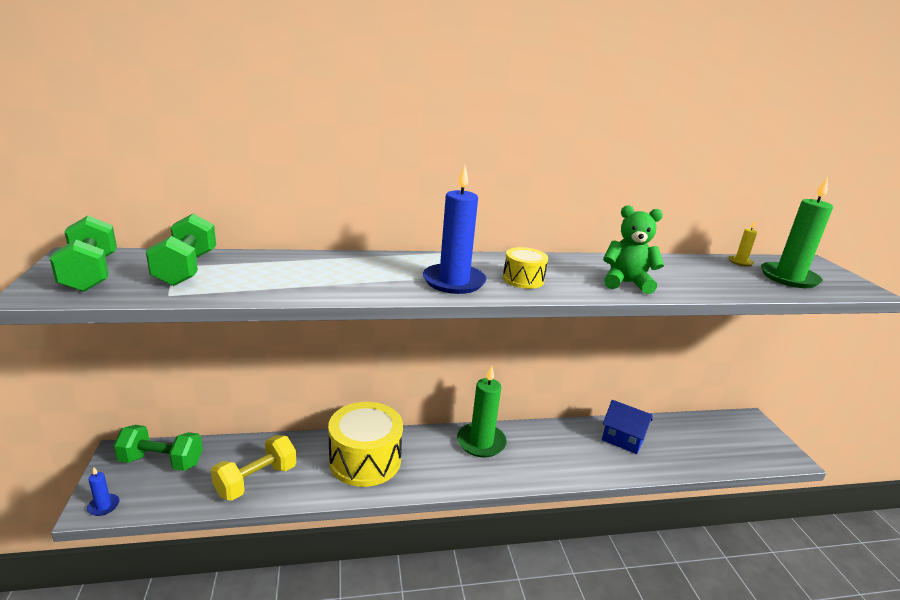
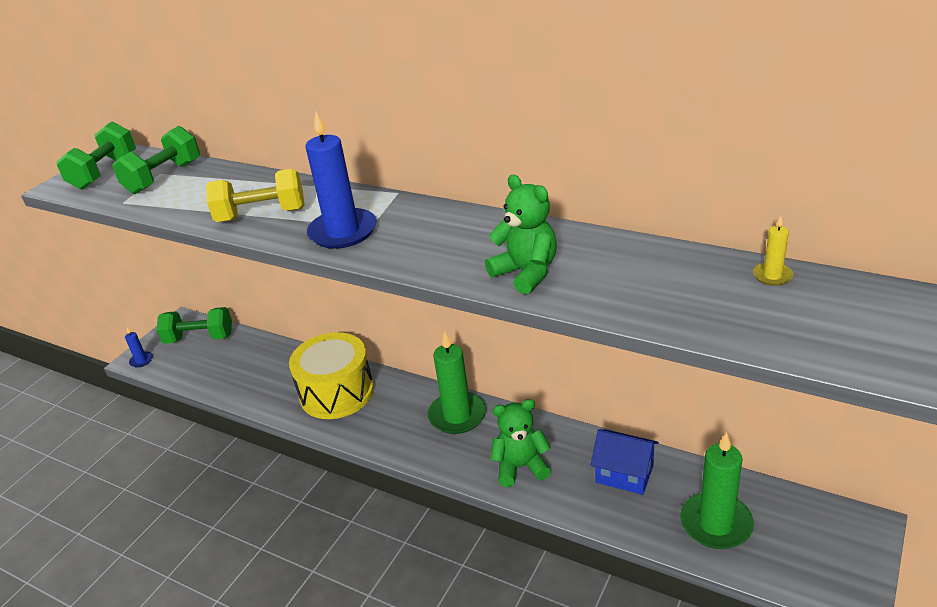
camera: 45 degrees right, 10 degrees up
green dumbbell [113,425,203,471] -> green dumbbell turned 45 degrees counterclockwise [156,307,232,344]
yellow dumbbell [211,435,296,501] -> yellow dumbbell moved to [206,169,305,222]
yellow drum [503,247,548,289] -> none
blue house [602,400,653,454] -> blue house turned 45 degrees counterclockwise [591,429,659,495]
green candle [761,177,833,288] -> green candle moved to [680,432,754,549]
none -> green teddy bear [490,399,551,487]

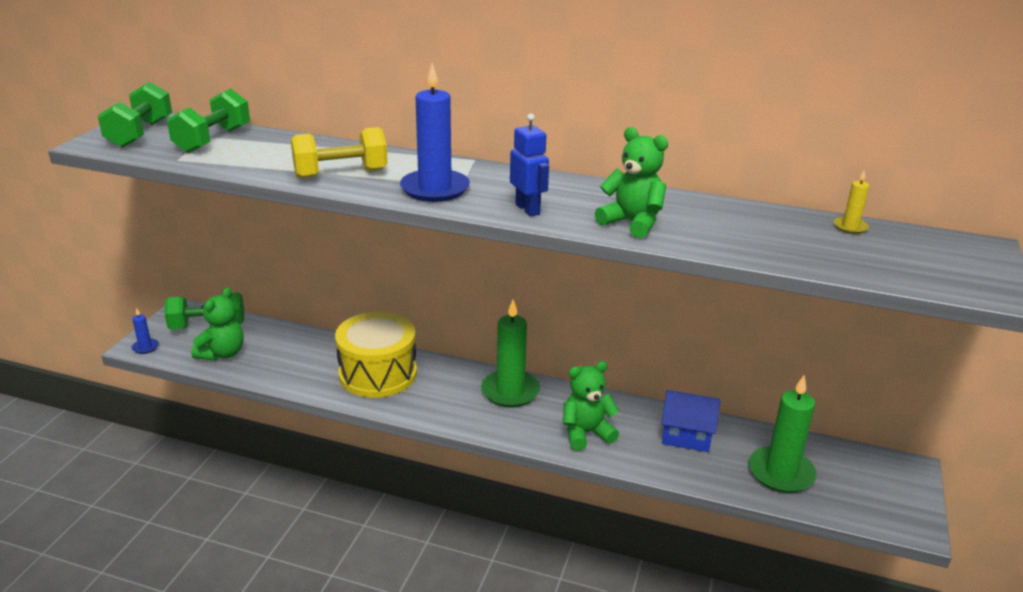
camera: 15 degrees left, 5 degrees down
none -> green teddy bear [191,288,244,361]
none -> blue robot [510,114,549,217]

